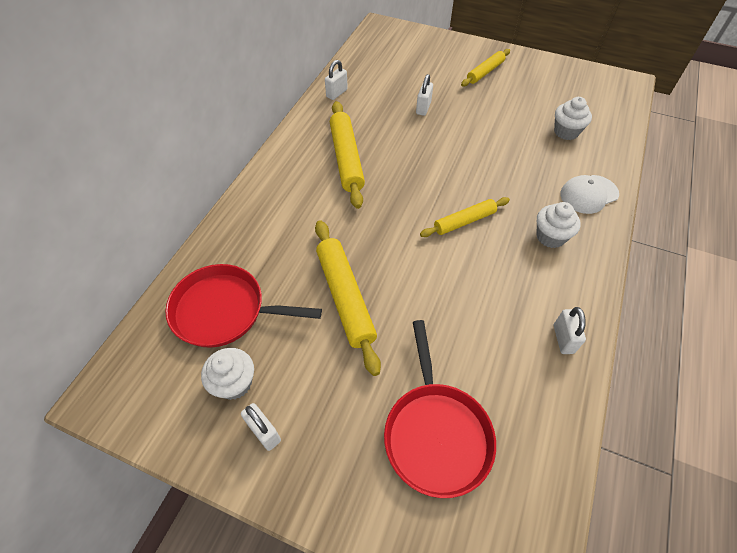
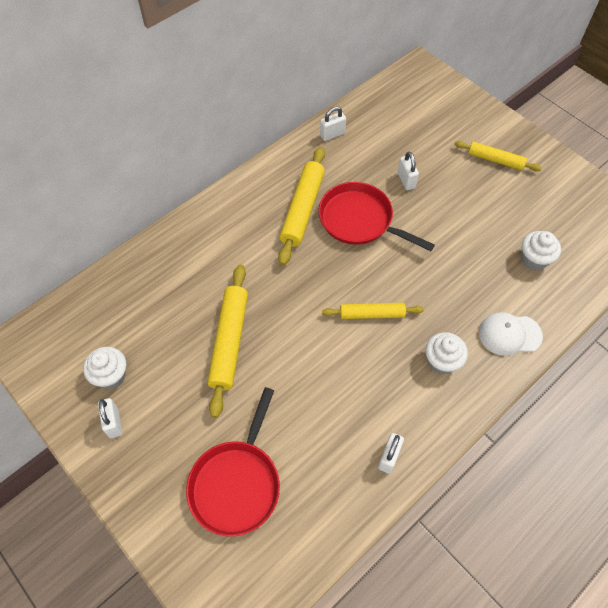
camera: 25 degrees right, 5 degrees up
red pan [165,264,322,348] -> red pan moved to [318,182,435,251]
white padlock [416,74,433,116] -> white padlock turned 60 degrees counterclockwise [397,151,419,190]
yellow rolling pin [461,49,510,87] -> yellow rolling pin turned 45 degrees clockwise [454,141,542,171]

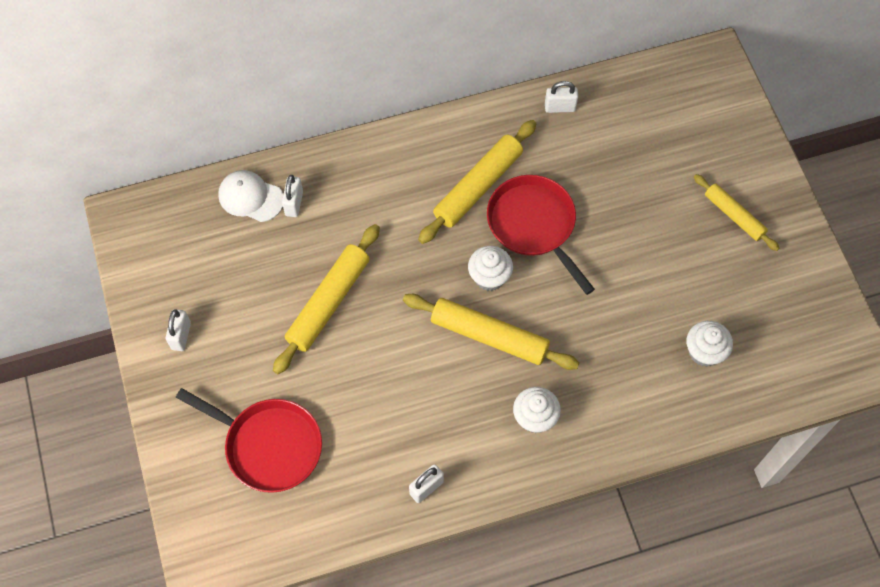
camera: 25 degrees right, 5 degrees up
white cupcake [83,347,126,389] -> white cupcake moved to [468,246,513,291]
red pan [186,387,280,537] -> red pan turned 105 degrees counterclockwise [176,388,322,493]
yellow rolling pin [322,303,424,319] -> yellow rolling pin [403,294,579,370], size x1.60
white padlock [397,151,419,190] -> white padlock moved to [282,175,303,217]
white cap [479,312,543,356] -> white cap moved to [218,170,283,222]

